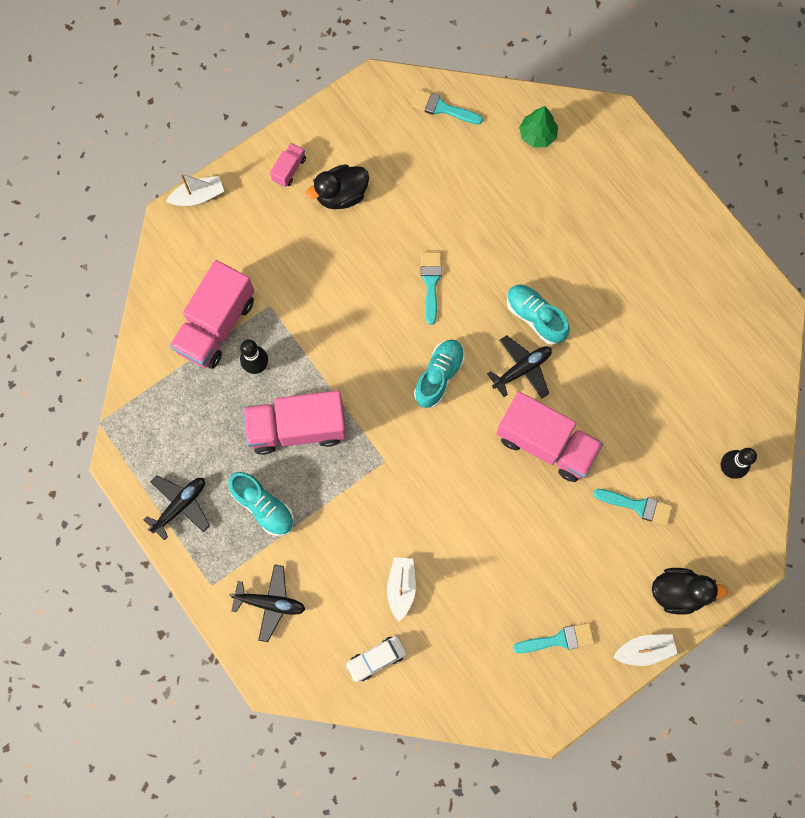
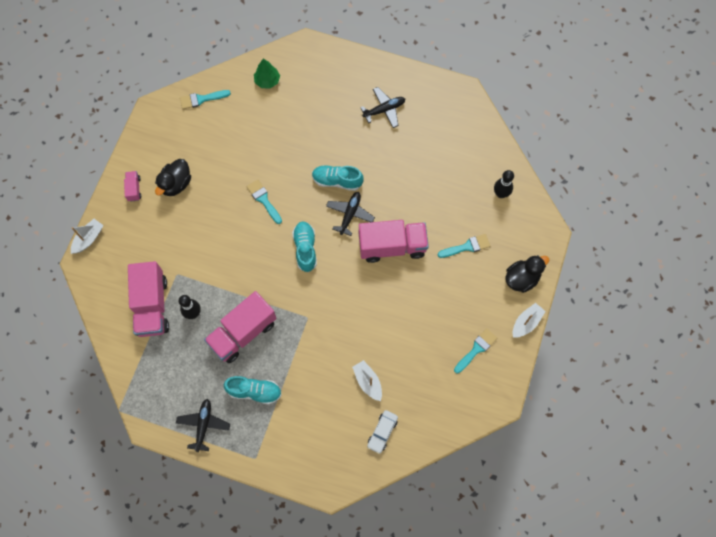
camera: 35 degrees left, 5 degrees down
black plane [229,564,305,642] -> black plane moved to [360,87,405,128]

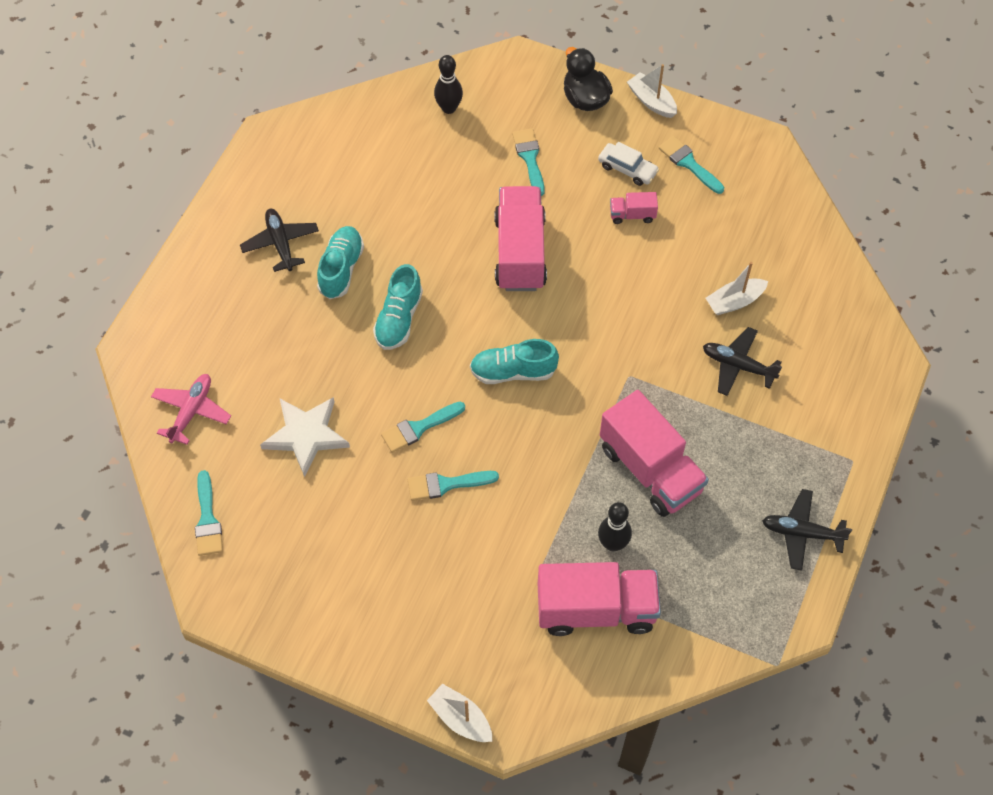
camera: 85 degrees left, 10 degrees down
pink truck [124,171,141,202] -> pink truck moved to [610,192,658,224]
black duck [155,159,191,196] -> none
turquoise shoe [224,376,282,405] -> turquoise shoe moved to [317,226,364,299]
green tree [254,59,280,89] -> pink plane [151,374,231,445]
black plane [326,192,375,236] -> black plane moved to [703,327,782,396]
white car [367,410,398,454] -> white car moved to [598,142,659,186]
none -> white star [260,397,350,477]
none -> turquoise brush [408,471,499,501]

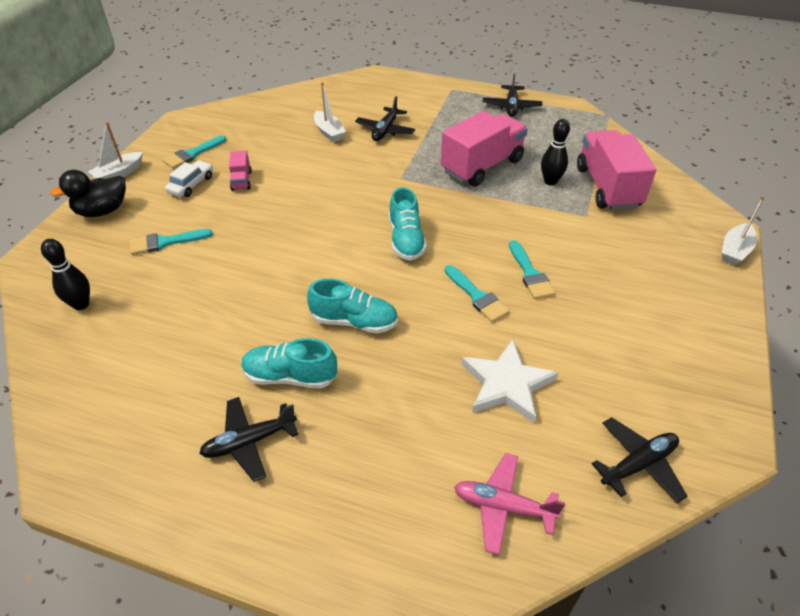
camera: 95 degrees left, 15 degrees down
turquoise brush [195,470,223,556] -> black plane [592,417,688,503]
pink truck [494,186,547,291] -> none

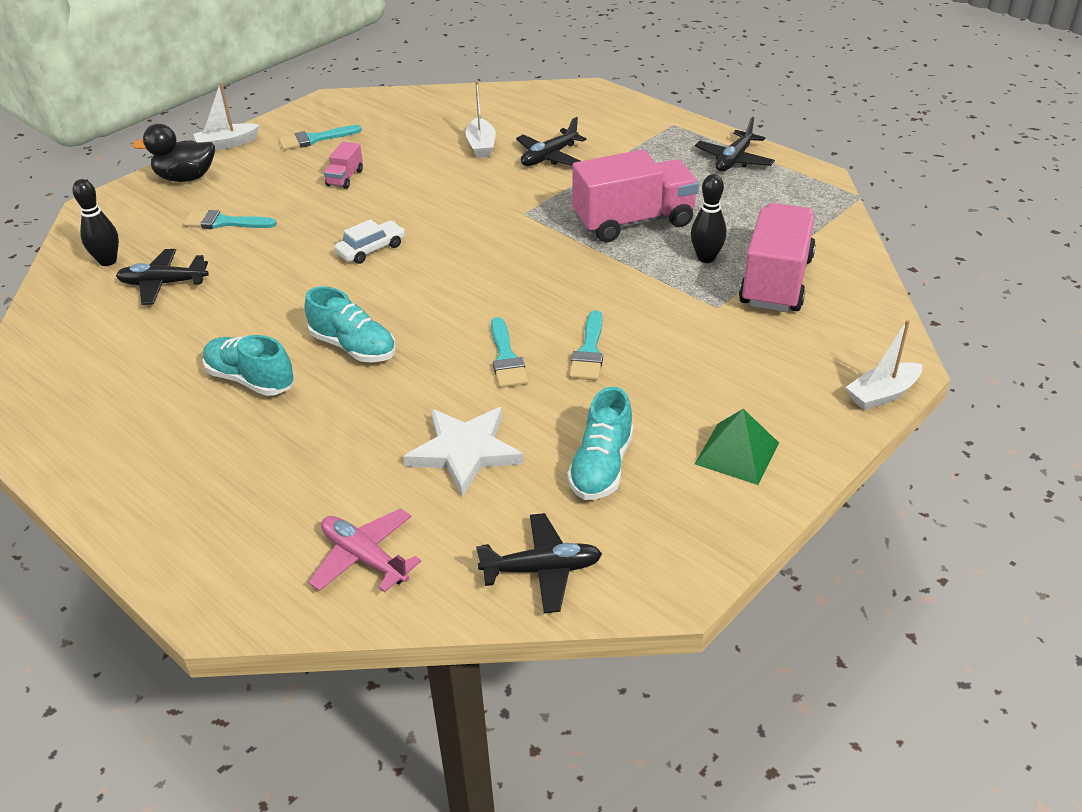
camera: 25 degrees right, 5 degrees down
white car [165,160,213,197] -> white car moved to [334,219,405,264]
black plane [199,397,298,482] -> black plane moved to [116,249,209,305]
turquoise shoe [389,187,427,261] -> turquoise shoe moved to [567,387,633,500]
none -> green pyramid [695,409,779,485]

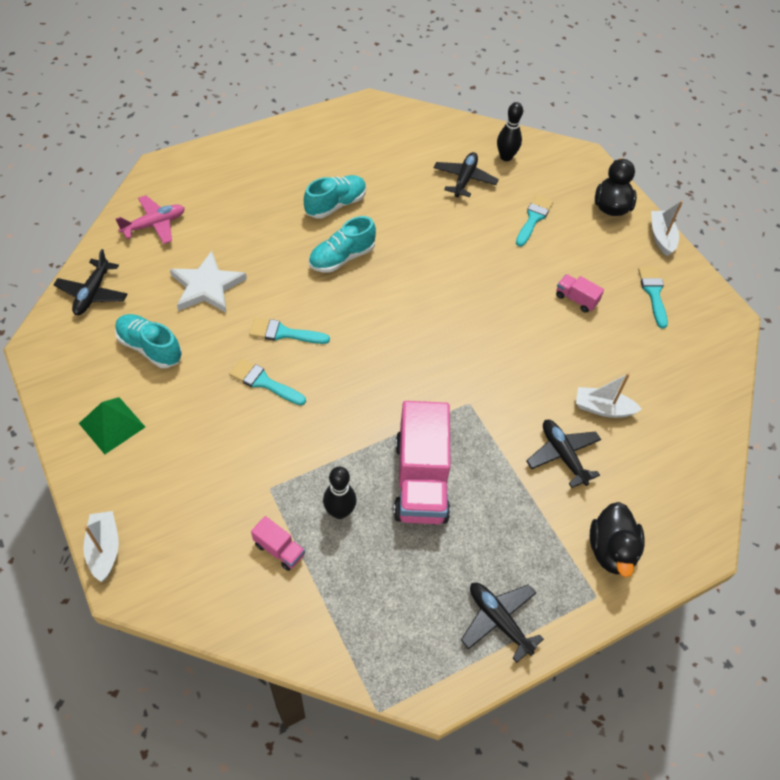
camera: 105 degrees right, 15 degrees up
white car [334,219,405,264] -> none
pink truck [739,203,816,312] -> pink truck [251,516,305,571], size x0.44
none -> black duck [590,502,645,577]

